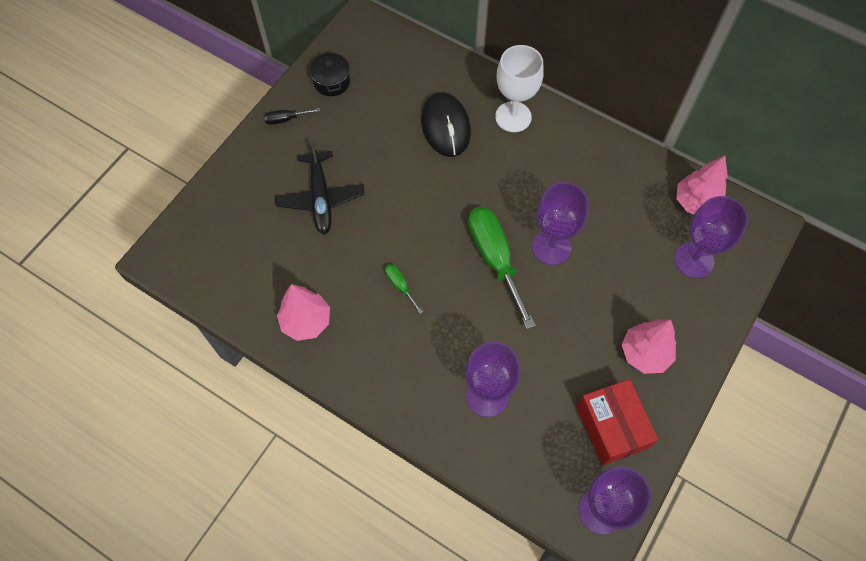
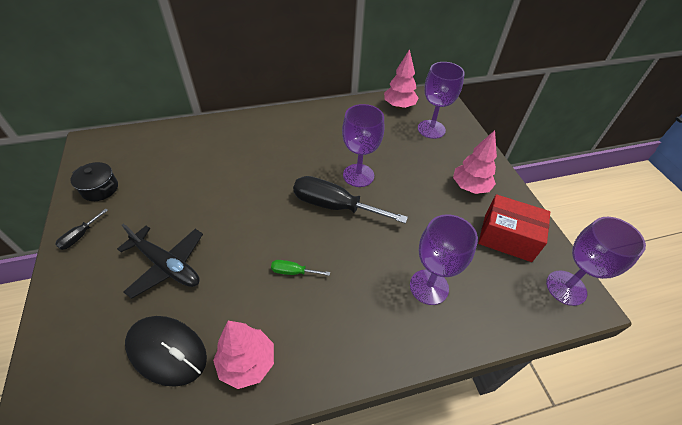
camera: 50 degrees left, 15 degrees down
black mouse [421,92,471,157] -> black mouse moved to [125,316,207,387]
green screwdriver [468,207,536,329] -> black screwdriver [293,176,408,224]
white goblet [495,45,544,132] -> none

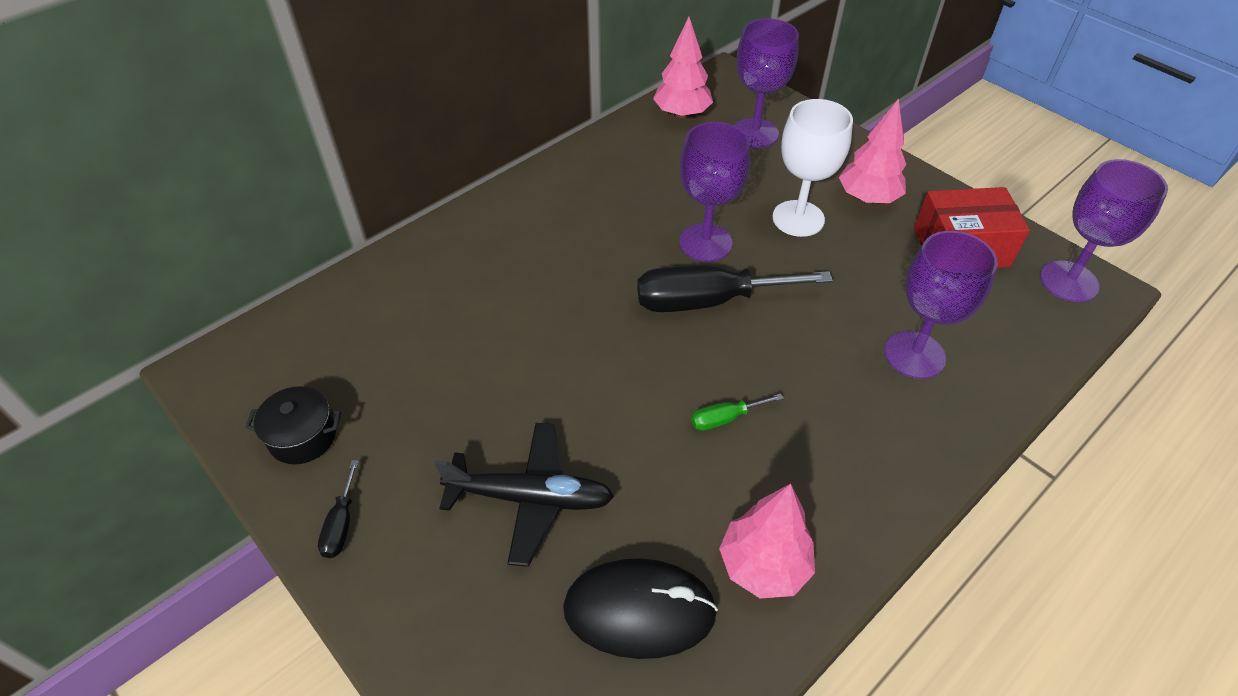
camera: 25 degrees left, 0 degrees up
none -> white goblet [772,99,853,237]

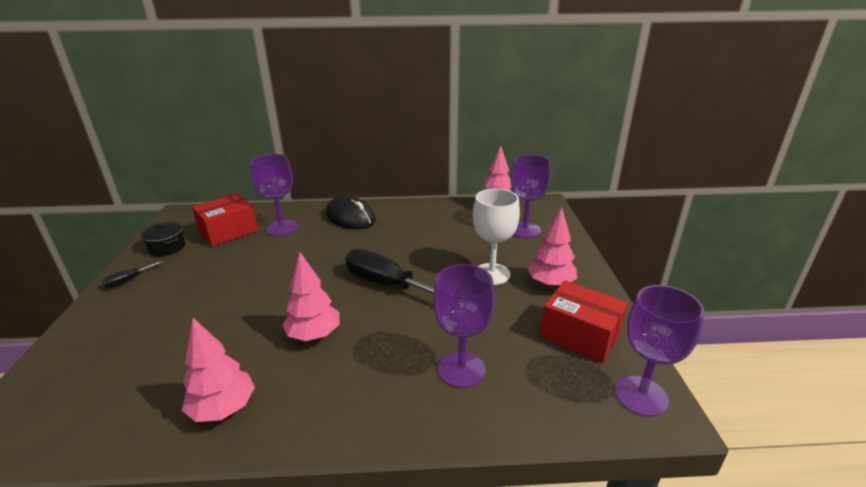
camera: 40 degrees right, 20 degrees down
black plane [434,423,615,567] -> none
black mouse [563,558,718,659] -> black mouse moved to [326,195,376,229]
purple goblet [679,122,750,262] -> purple goblet moved to [250,154,298,236]
green screwdriver [691,393,784,431] -> pink tree [282,252,340,341]
none -> red box [192,193,259,247]

